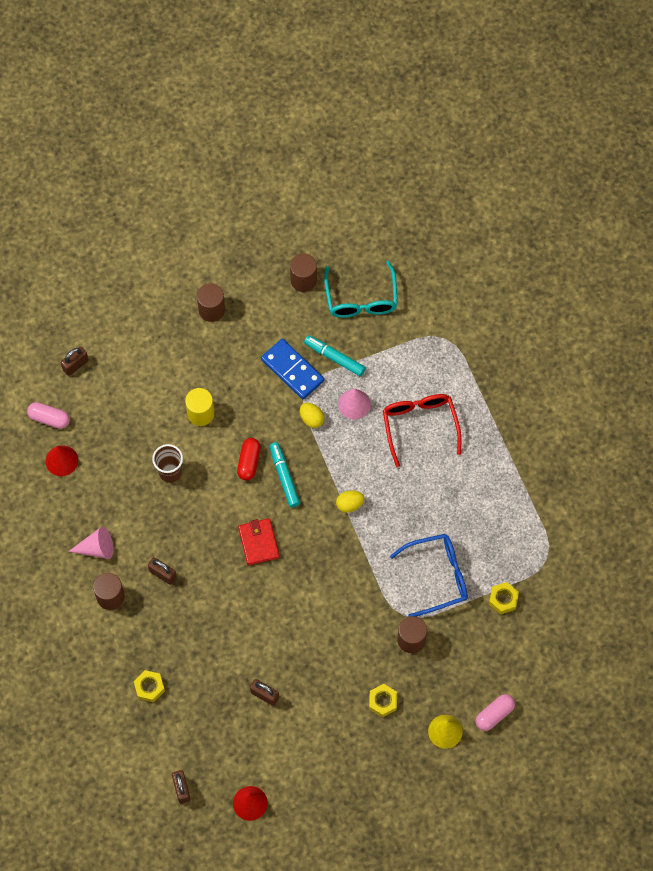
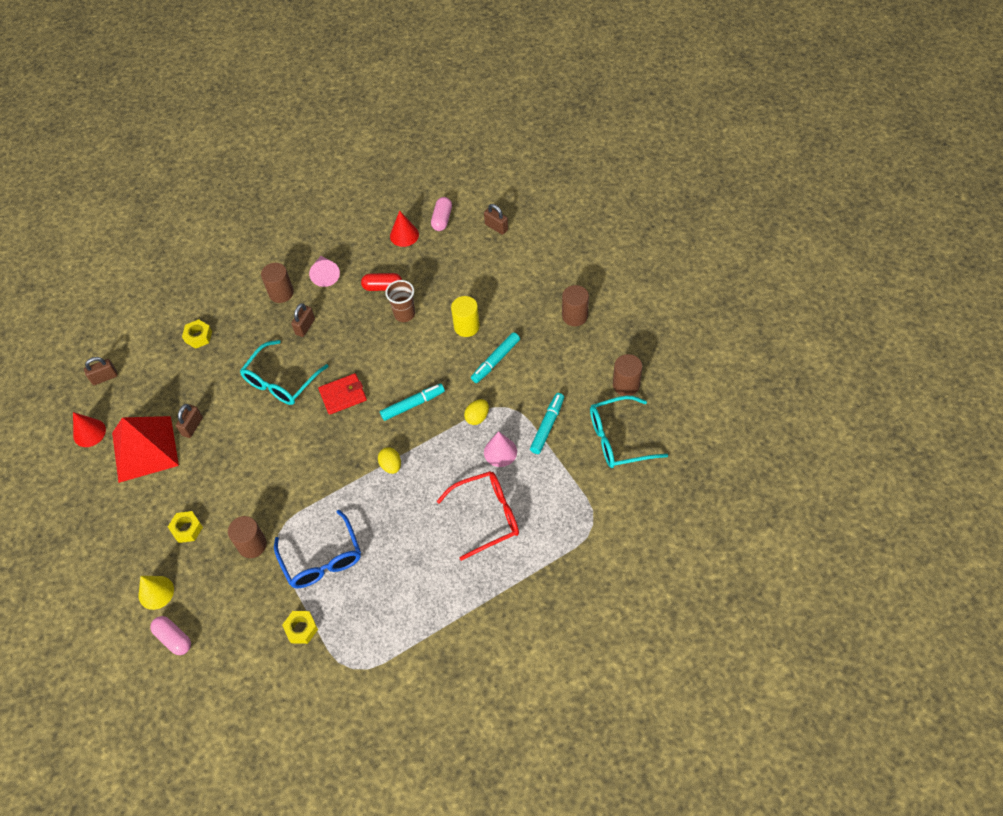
camera: 85 degrees right, 10 degrees down
red capsule [237,438,261,481] -> red capsule moved to [361,273,402,291]
blue domino [261,339,324,399] -> none
none -> red pyramid [112,416,179,483]
none -> turquoise glasses [240,340,329,405]
none -> turquoise marker [471,332,520,383]

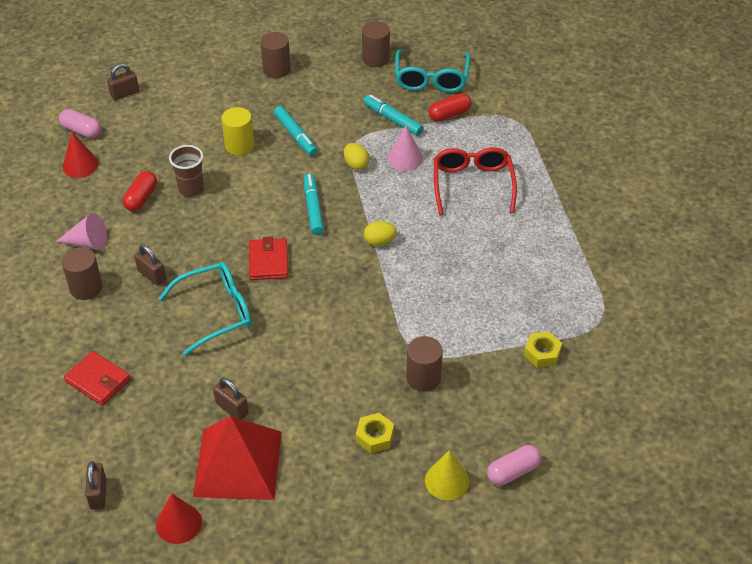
camera: 75 degrees left, 10 degrees down
yellow nut [182,319,212,349] -> red wallet [64,351,131,406]
turquoise glasses [240,340,329,405] -> turquoise glasses turned 75 degrees counterclockwise [158,262,252,356]
blue glasses [274,510,361,588] -> none
none -> red capsule [429,93,471,122]

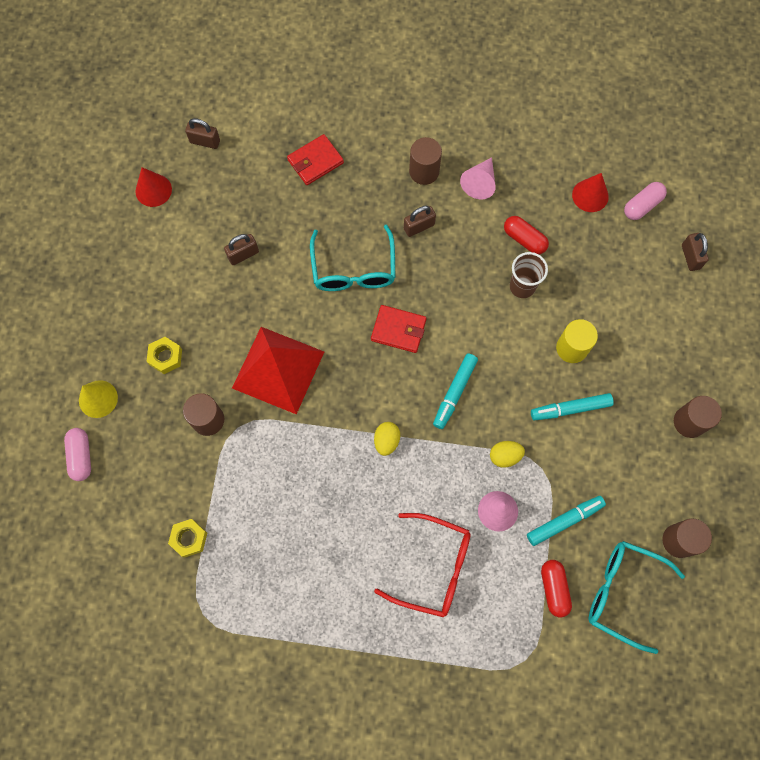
camera: 110 degrees right, 25 degrees up
red pyramid [193,416,282,500] -> red pyramid moved to [232,327,324,414]
turquoise marker [304,173,324,235] -> turquoise marker turned 105 degrees clockwise [433,353,478,429]

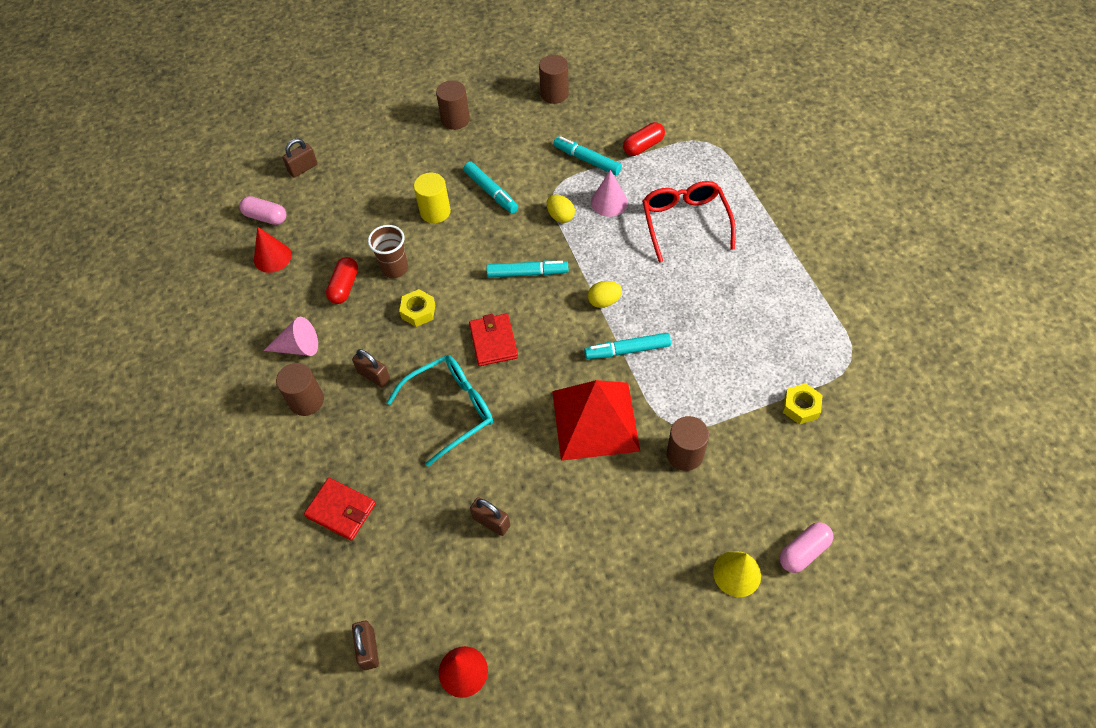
camera: 115 degrees left, 15 degrees down
yellow nut [147,337,182,374] -> yellow nut moved to [399,289,435,327]
turquoise glasses [589,541,685,654] -> none
none -> turquoise marker [584,333,671,359]

